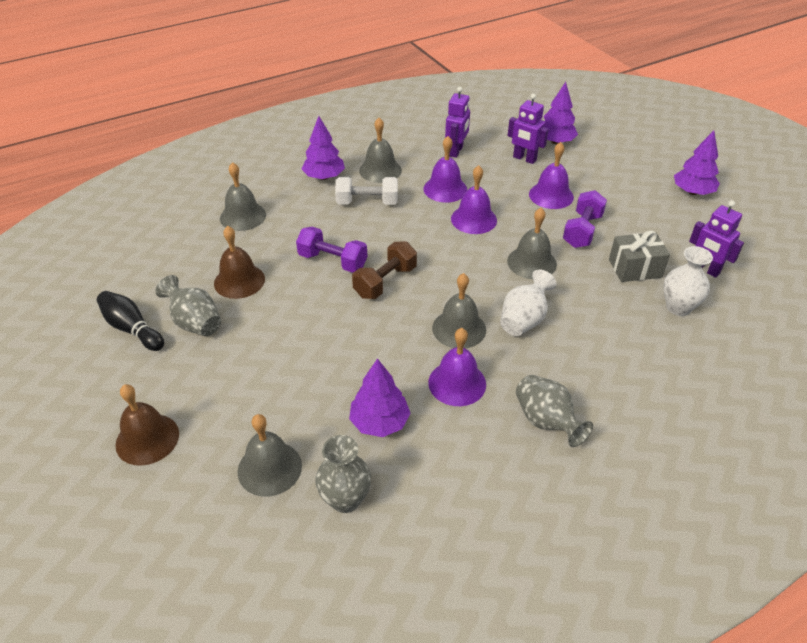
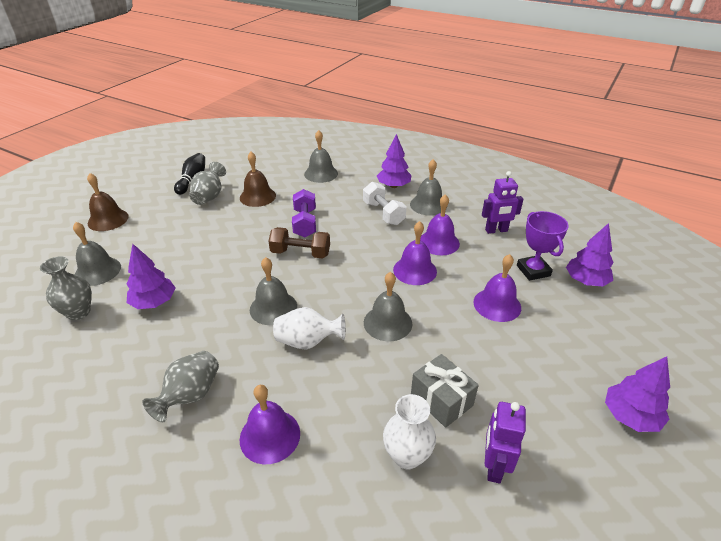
camera: 60 degrees right, 5 degrees down
purple bell [428,328,486,406] -> purple bell moved to [240,385,300,464]
purple robot [508,94,549,164] -> purple trophy [517,211,568,281]
purple dumbbell [563,190,607,248] -> none

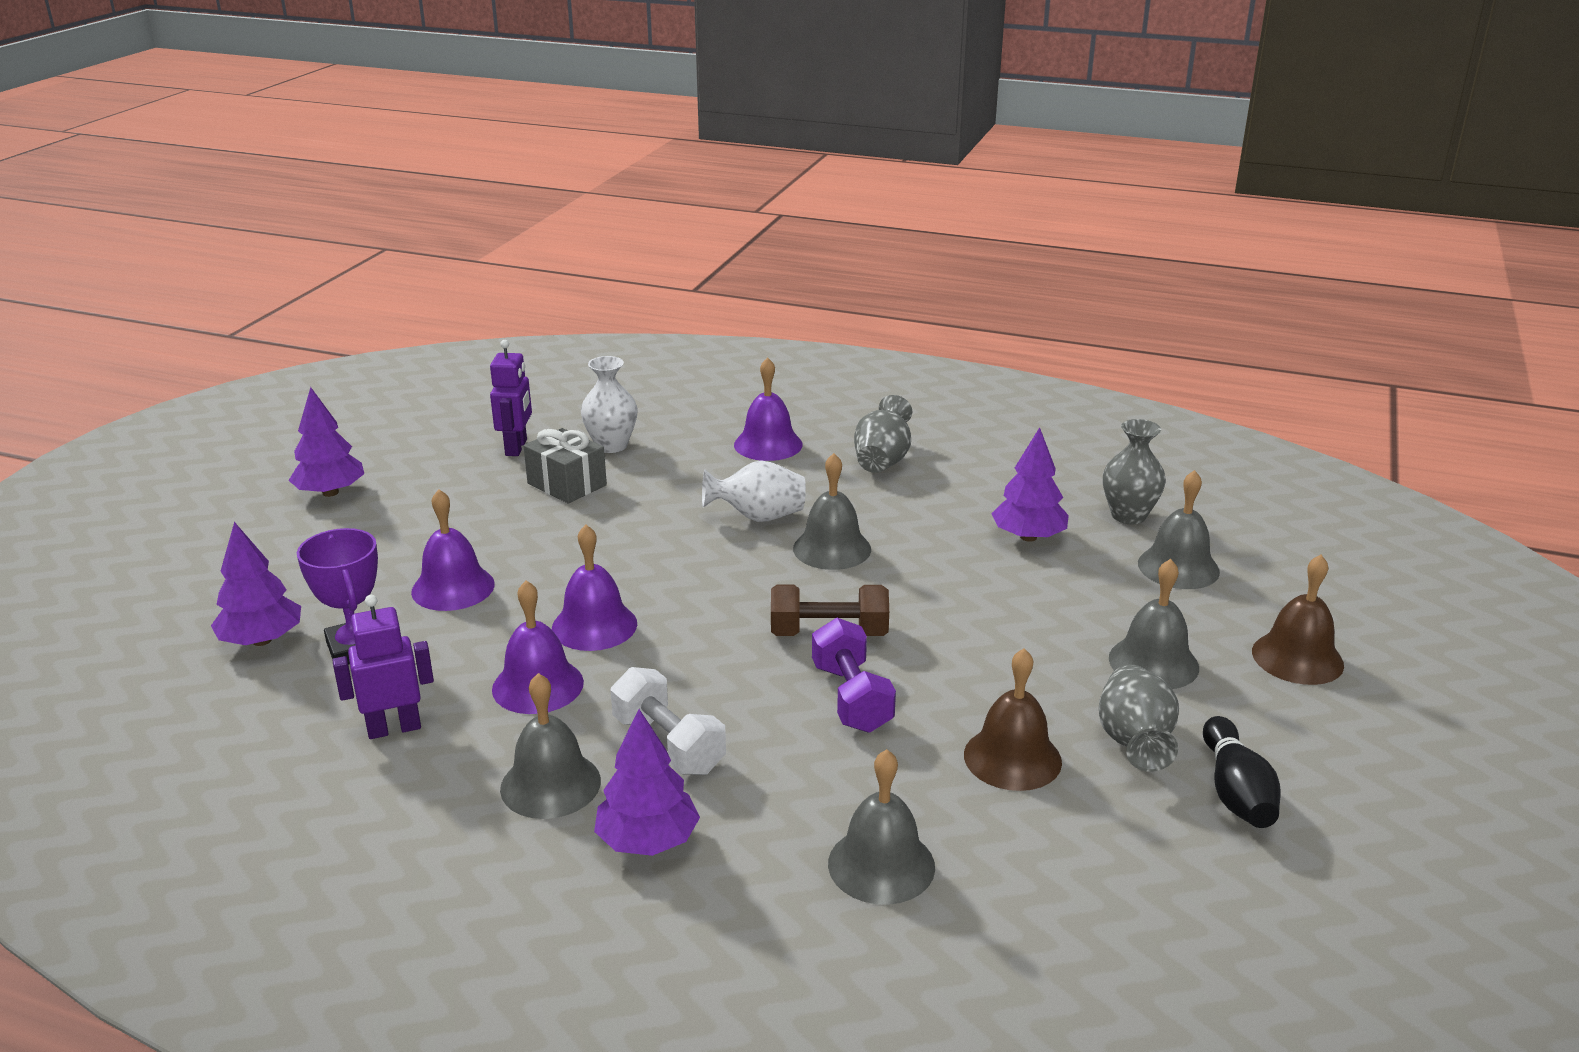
camera: 170 degrees right, 10 degrees down
grey bell [364,272,412,341] -> grey bell moved to [1109,559,1199,689]

